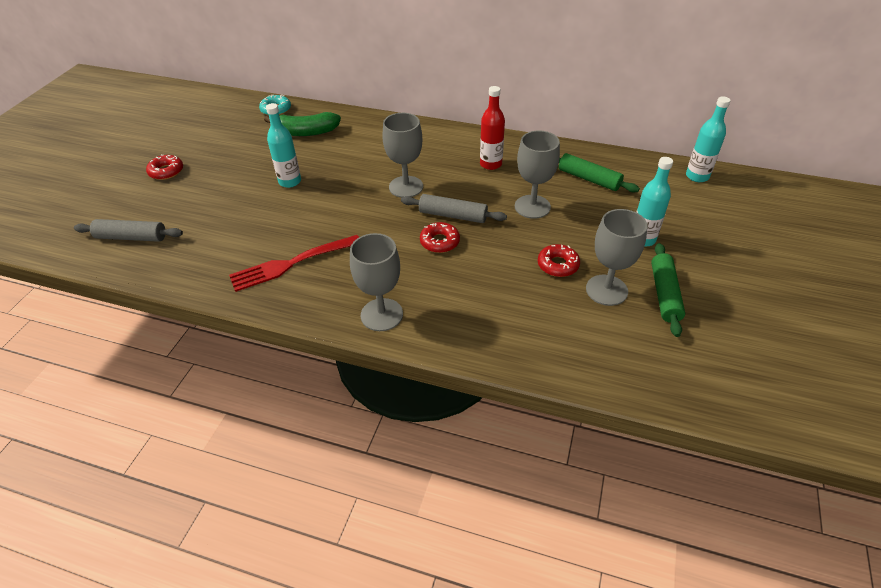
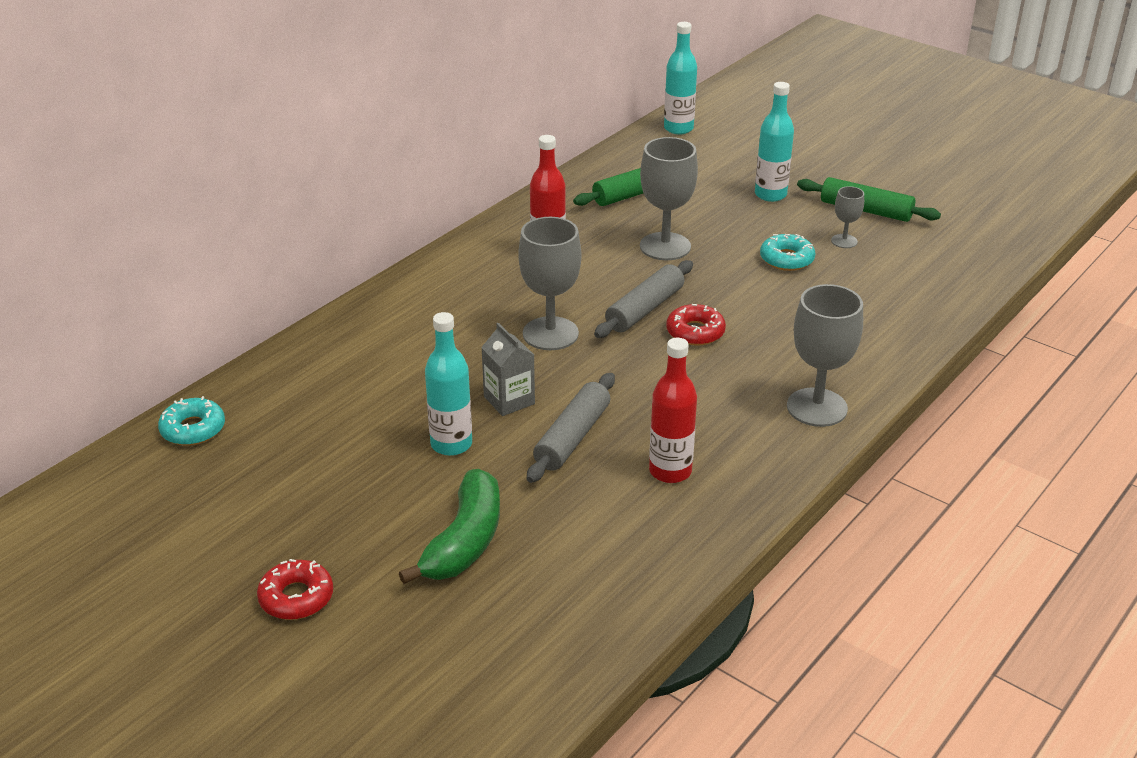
camera: 70 degrees left, 10 degrees down
grey rolling pin [74,219,183,242] -> grey rolling pin moved to [527,373,615,483]
red fork [229,235,359,292] -> red bottle [649,338,697,483]
green banana [264,112,341,136] -> green banana moved to [399,469,500,584]
red donut [538,244,580,277] -> turquoise donut [760,234,815,271]
grey goblet [586,209,648,306] -> grey goblet [831,186,864,248], size x0.51
none -> grey carton [481,323,535,416]

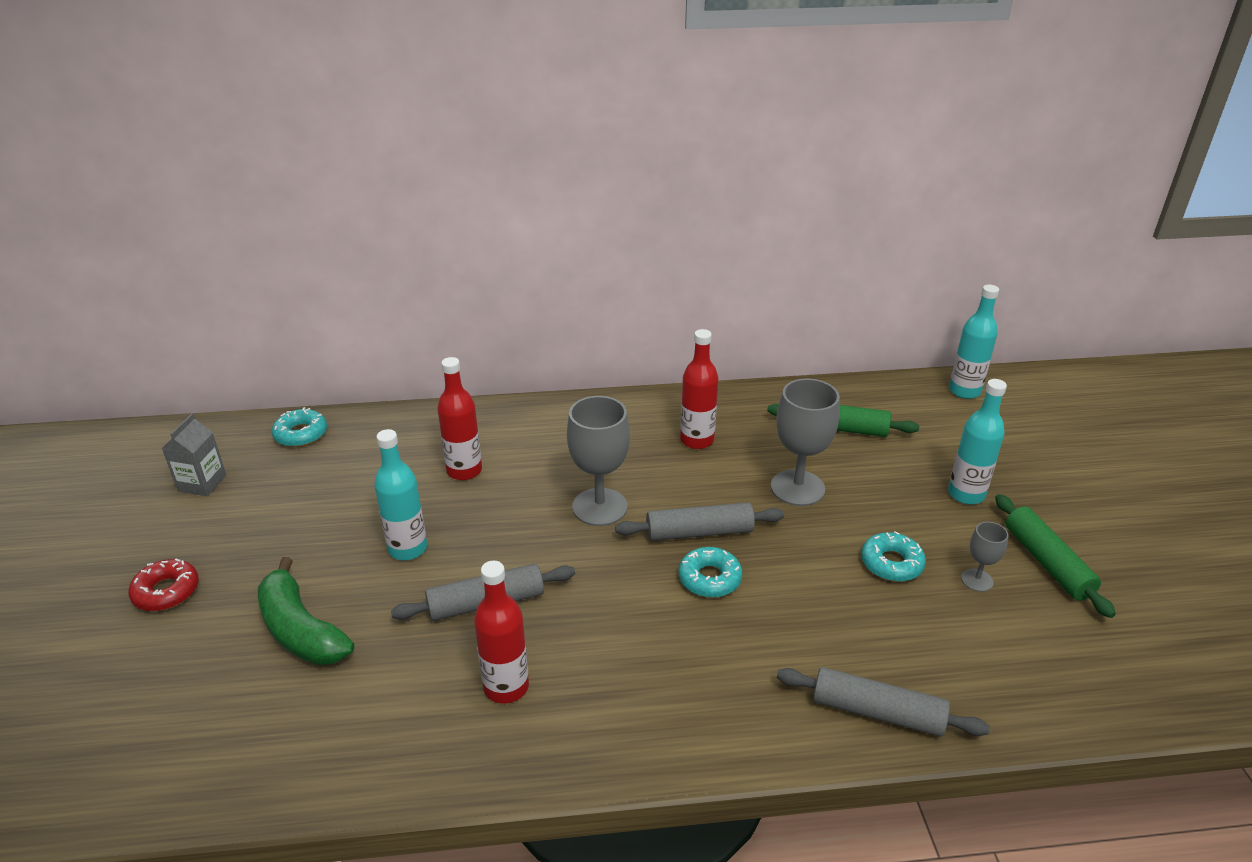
camera: 45 degrees right, 0 degrees up
green banana [399,469,500,584] -> green banana turned 75 degrees clockwise [258,557,354,665]
grey carton [481,323,535,416] -> grey carton moved to [162,413,226,496]
red donut [666,304,726,345] -> turquoise donut [678,547,742,598]
grey goblet [787,284,863,427] -> none
none -> red bottle [437,357,482,480]
none -> grey rolling pin [777,667,990,737]

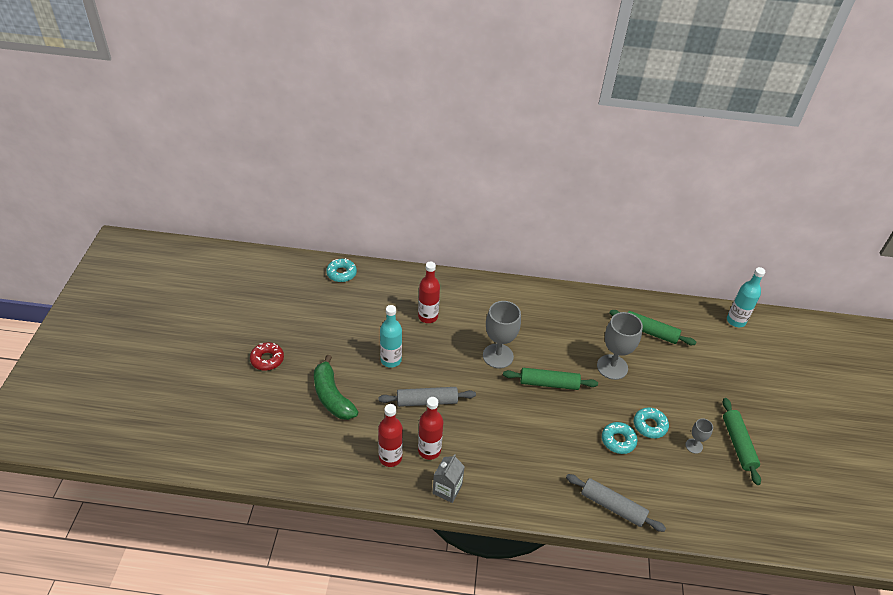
camera: 10 degrees right, 10 degrees up
grey carton [162,413,226,496] -> grey carton moved to [432,454,465,503]
grey rolling pin [615,502,784,541] -> green rolling pin [503,368,598,390]
turquoise donut [678,547,742,598] -> turquoise donut moved to [602,422,638,454]
red bottle [680,329,718,449] -> red bottle moved to [378,404,403,467]
turquoise bottle [948,379,1007,505] -> none

